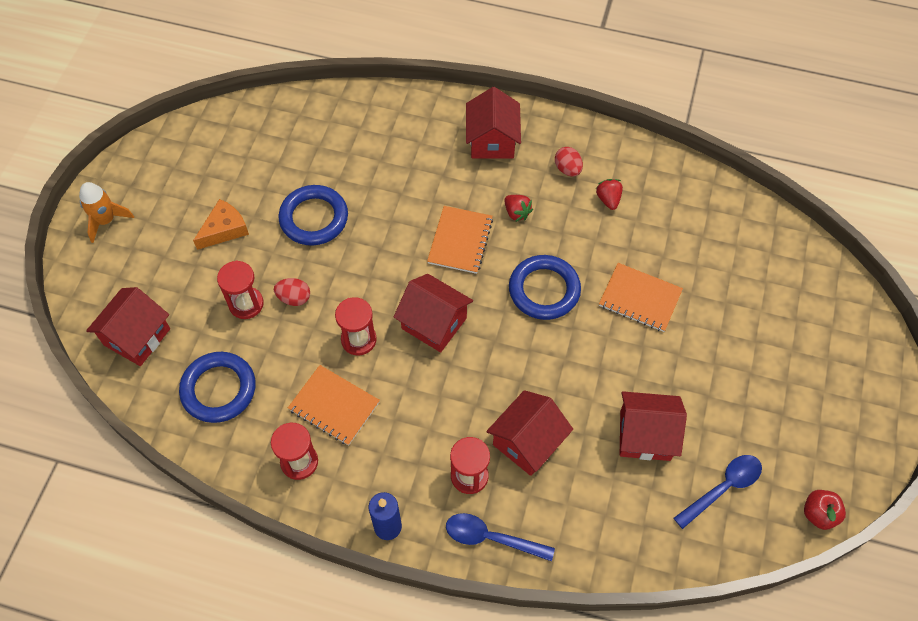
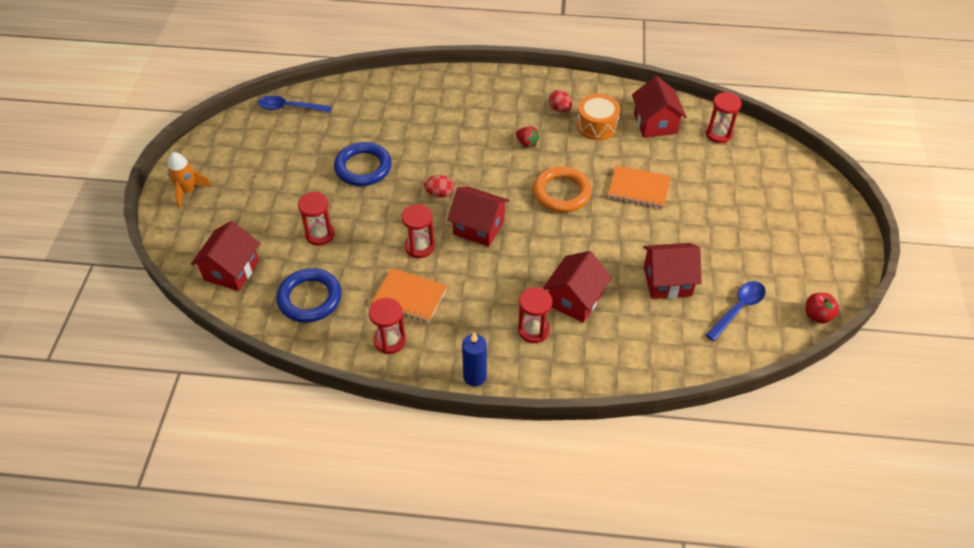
camera: 10 degrees left, 10 degrees down
orange cheese [193,199,249,250] -> none
red egg [274,278,310,306] -> red egg moved to [424,175,454,198]
orange notebook [427,206,493,274] -> none
blue spoon [446,513,555,561] -> blue spoon moved to [258,95,332,113]
red house [466,87,521,159] -> red house moved to [632,76,687,138]
blue ring [509,255,581,320] -> orange ring [533,166,592,212]
red strawberry [596,179,623,210] -> orange drum [577,94,620,140]
none -> red hourglass [706,92,742,143]

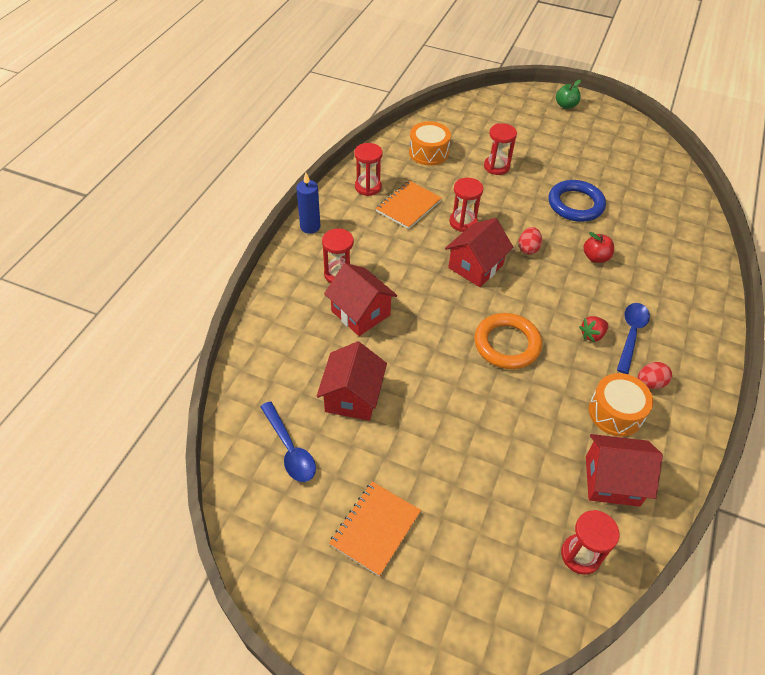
camera: 105 degrees right, 0 degrees up
orange rocket [167,152,211,208] -> green apple [556,80,581,109]
red house [191,221,260,291] -> none
blue spoon [258,95,332,113] -> blue spoon moved to [617,303,650,374]
blue ring [276,268,341,323] -> orange drum [409,121,451,166]
orange notebook [608,166,671,209] -> orange notebook moved to [329,482,421,577]
red apple [805,293,839,324] -> red apple moved to [584,232,614,263]

